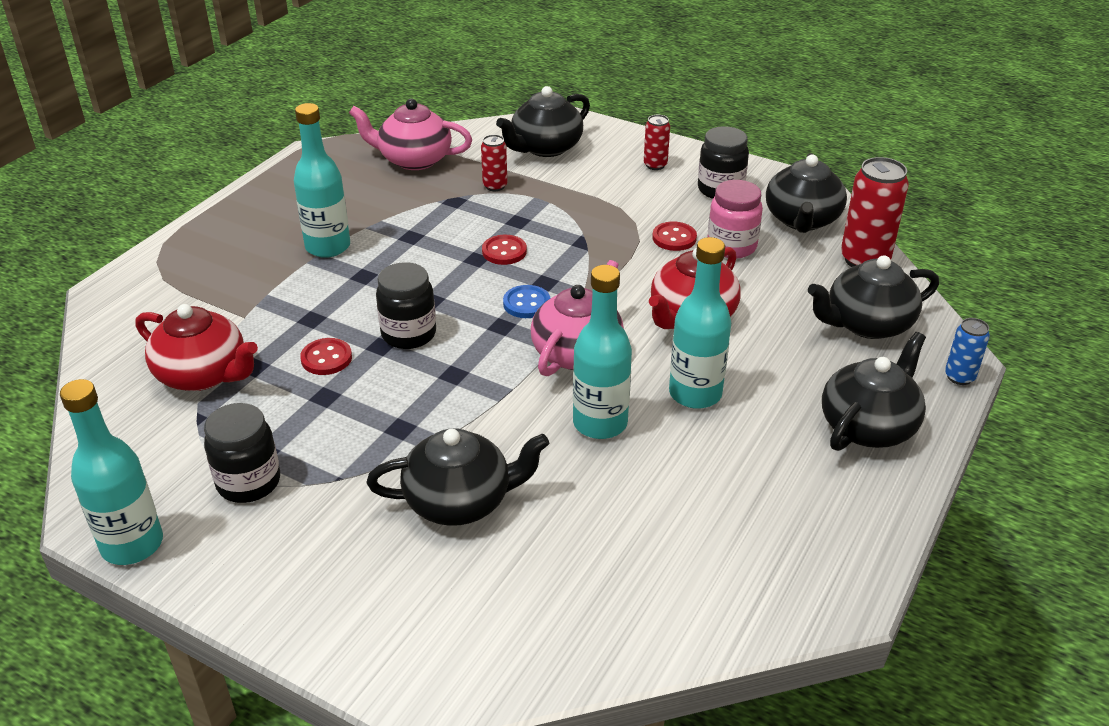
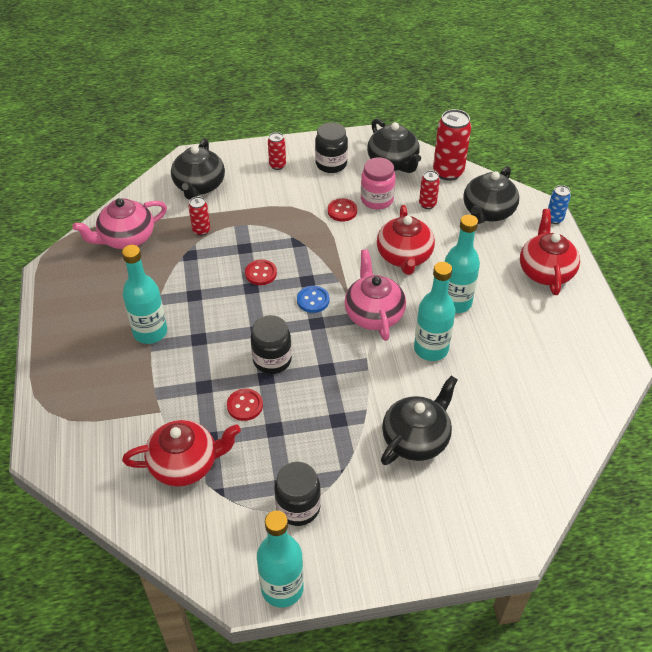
camera: 40 degrees left, 10 degrees up
black teapot [822,332,926,451] -> red teapot [520,209,580,295]
none -> red can [419,171,440,209]

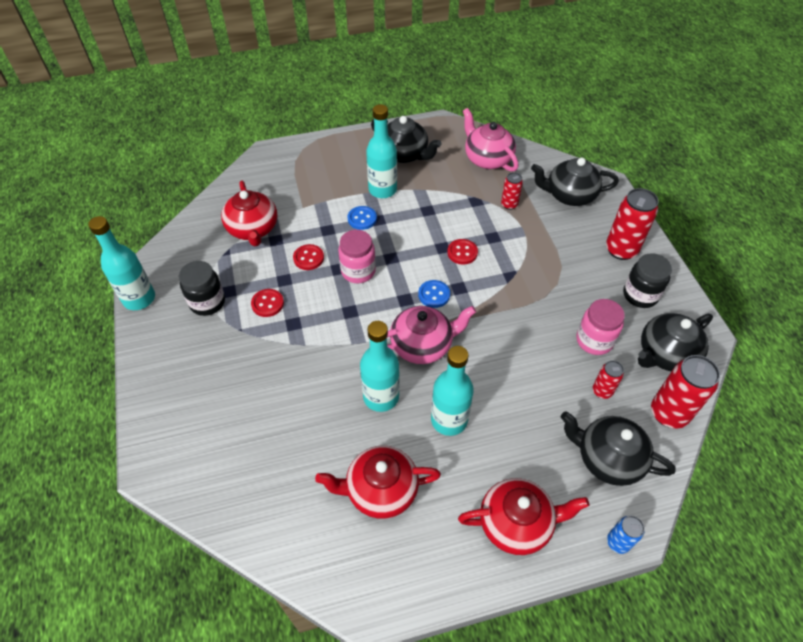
camera: 85 degrees right, 5 degrees up
black jar [251,315,292,374] -> pink jar [338,230,376,283]
red can [268,132,286,170] -> red can [606,188,659,260], size x1.84
red button [328,198,357,221] -> red button moved to [251,289,284,317]
red teapot [377,205,435,275] -> red teapot moved to [315,446,441,519]
black teapot [381,376,458,465] -> black teapot moved to [371,116,442,163]
none -> blue button [347,206,377,230]

